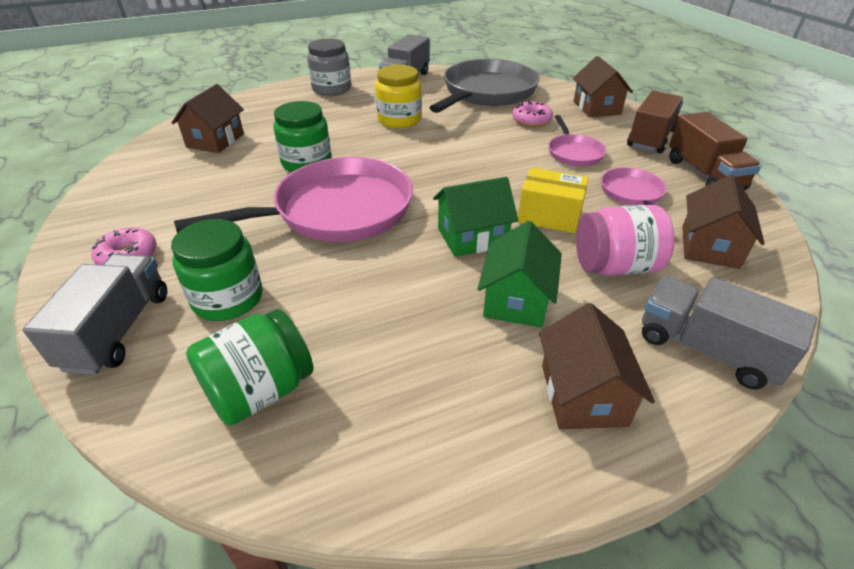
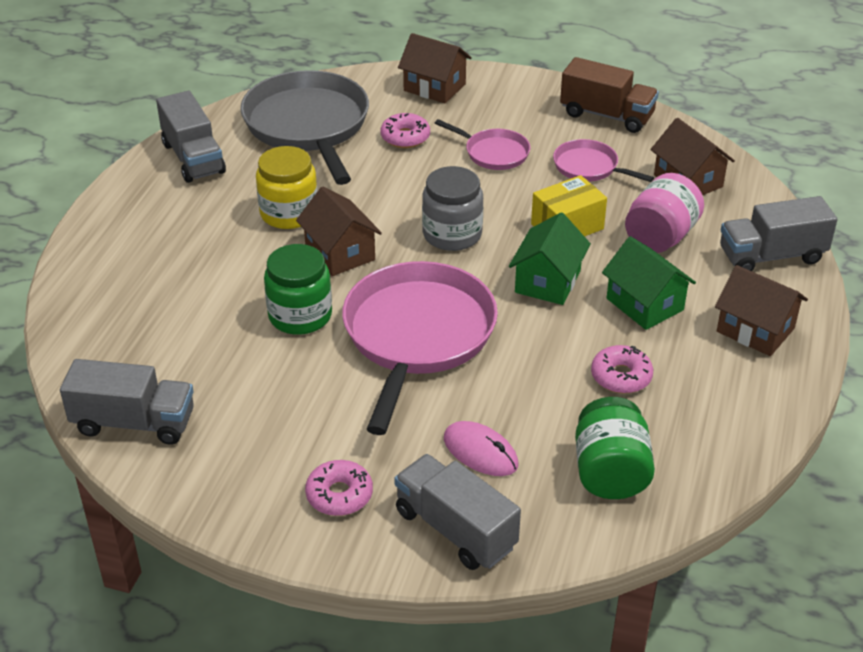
camera: 50 degrees left, 0 degrees up
brown house [171,84,244,153] -> brown house moved to [296,187,382,276]
green jar [171,219,263,321] -> pink mouse [444,421,518,476]
grey jar [307,38,351,96] -> grey jar moved to [422,166,483,251]
brown truck [627,91,683,153] -> none
none -> grey truck [60,359,194,445]
none -> pink donut [591,345,653,393]

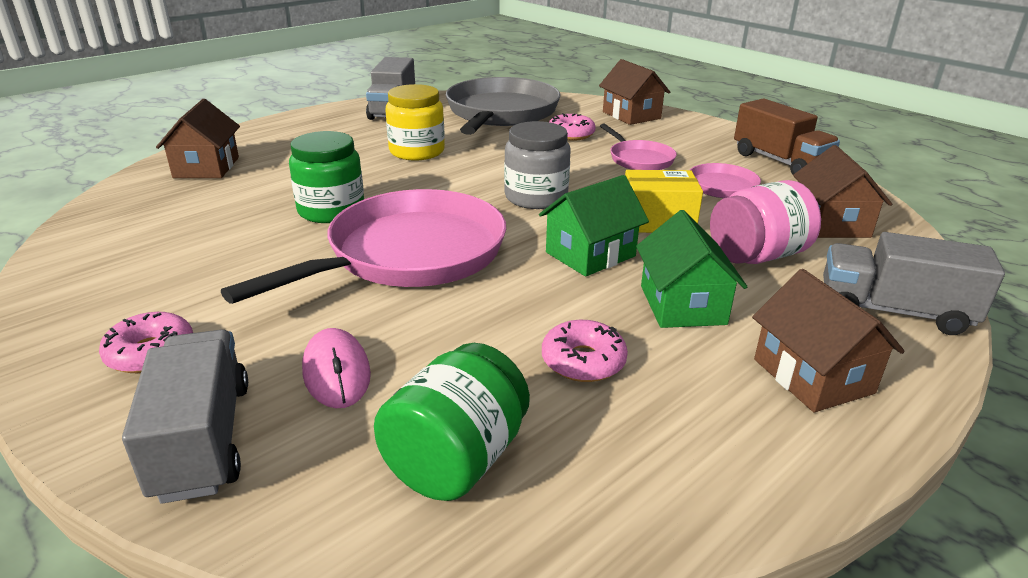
camera: 30 degrees right, 10 degrees down
grey truck [60,359,194,445] -> none
brown house [296,187,382,276] -> brown house moved to [156,99,240,178]

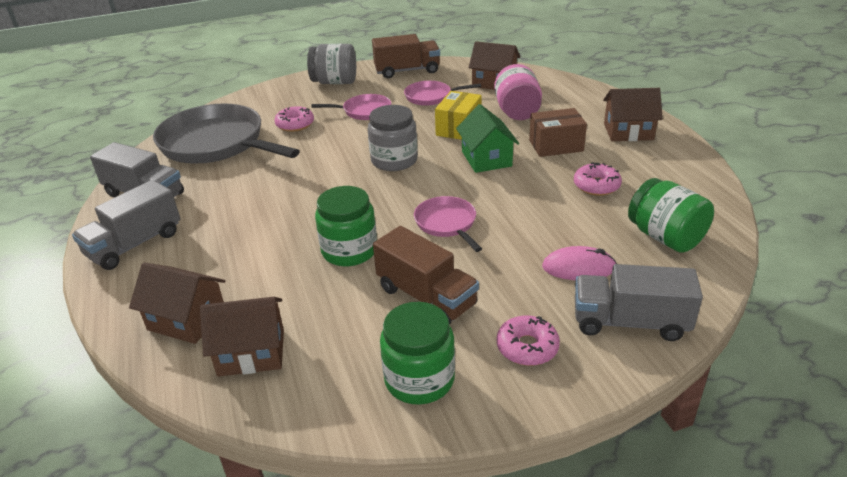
camera: 65 degrees left, 5 degrees up
pink pan [221,189,506,304] -> pink pan [414,196,482,252], size x0.49
yellow jar [385,84,445,160] -> none
brown house [599,59,670,125] -> brown house moved to [200,297,284,377]
green house [636,210,747,328] -> brown box [529,108,587,157]
grey truck [823,232,1005,335] -> grey truck moved to [72,180,180,270]
none -> grey jar [307,44,356,84]
none -> brown truck [373,226,479,325]
none -> green jar [380,302,455,404]

